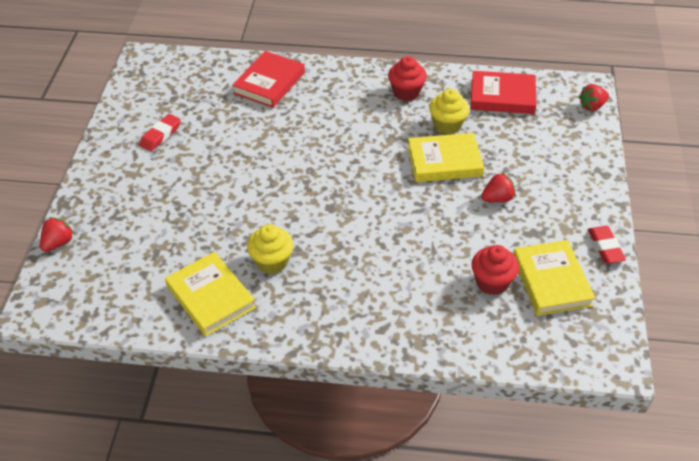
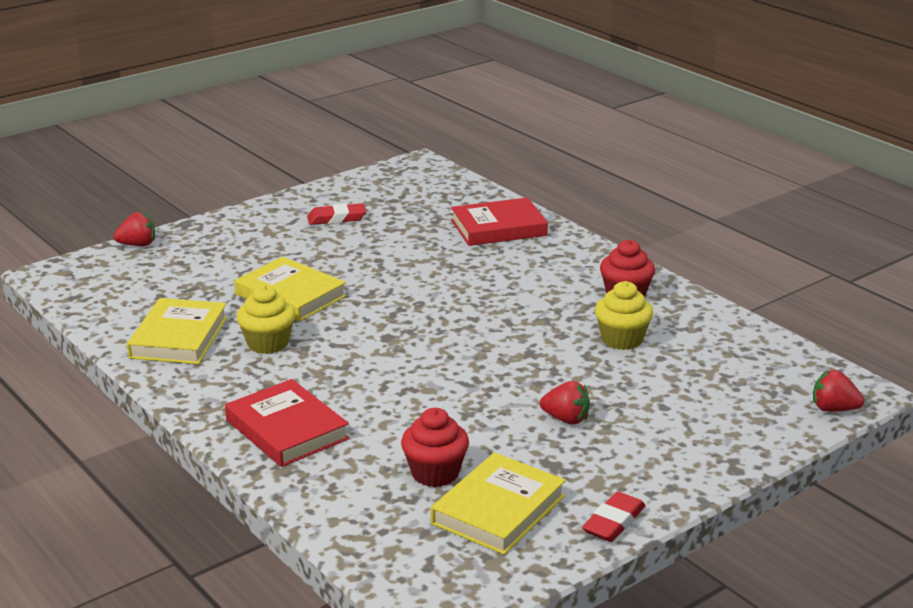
camera: 45 degrees right, 20 degrees down
yellow book [408,133,484,182] -> yellow book moved to [234,257,347,322]
red book [471,71,537,114] -> red book moved to [225,379,349,467]

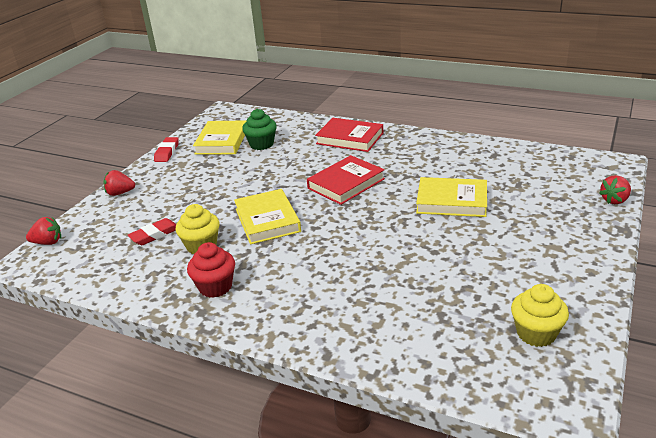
camera: 155 degrees right, 5 degrees up
yellow book [127,298,228,364] -> yellow book moved to [234,189,301,244]
yellow cupcake [237,285,296,354] -> yellow cupcake moved to [511,284,569,347]
red eraser [307,203,366,225] -> red eraser moved to [128,218,176,245]
red cupcake [401,408,469,487] -> green cupcake [242,109,277,150]
red book [451,198,548,246] -> red book moved to [307,155,385,205]
red strawberry [540,381,590,425] -> red strawberry moved to [104,170,135,196]

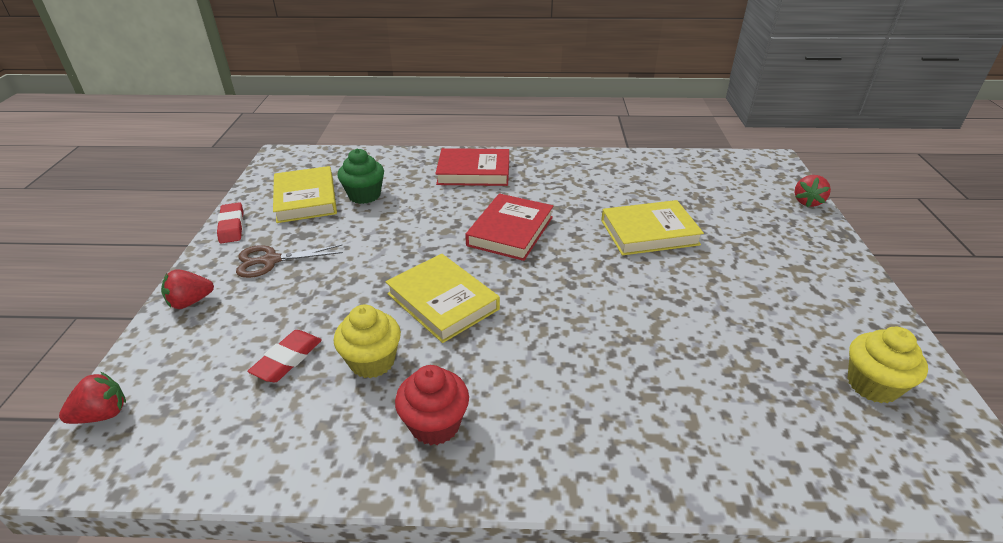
camera: 25 degrees left, 5 degrees up
none -> brown scissors [236,245,343,278]

